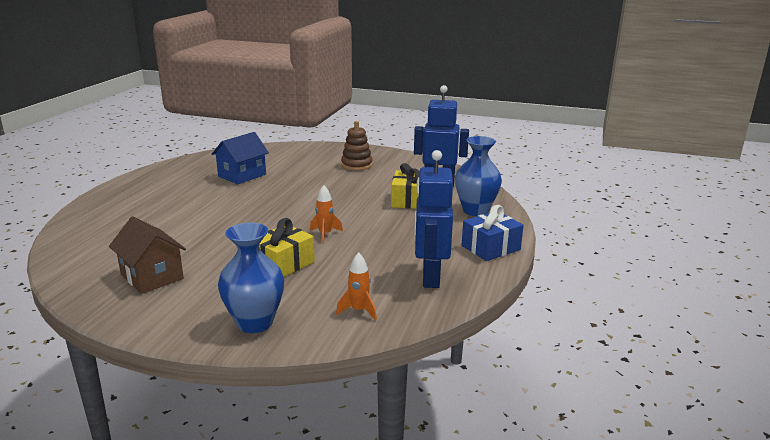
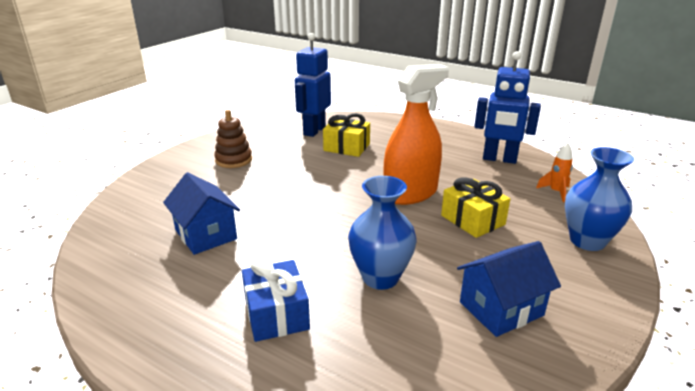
camera: 75 degrees left, 5 degrees up
brown house [109,216,186,294] -> blue house [457,241,561,337]
orange rocket [310,185,343,243] -> orange spray bottle [383,64,449,205]
blue vase [455,136,502,216] -> blue vase moved to [348,176,417,290]
blue gift [462,205,524,261] -> blue gift moved to [242,259,310,342]

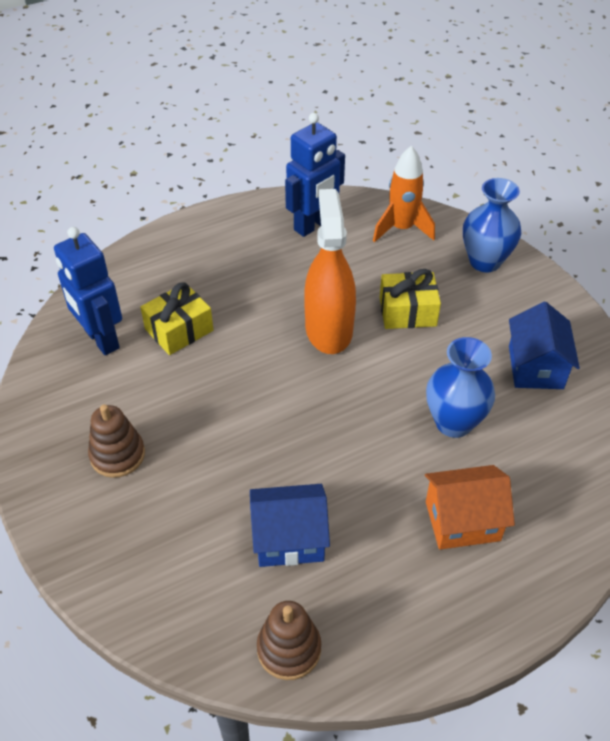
camera: 60 degrees left, 20 degrees up
blue gift [242,259,310,342] -> orange house [425,465,515,550]
orange rocket [536,142,573,202] -> orange rocket [373,146,435,243], size x1.69
none -> brown stacking toy [257,601,321,680]

